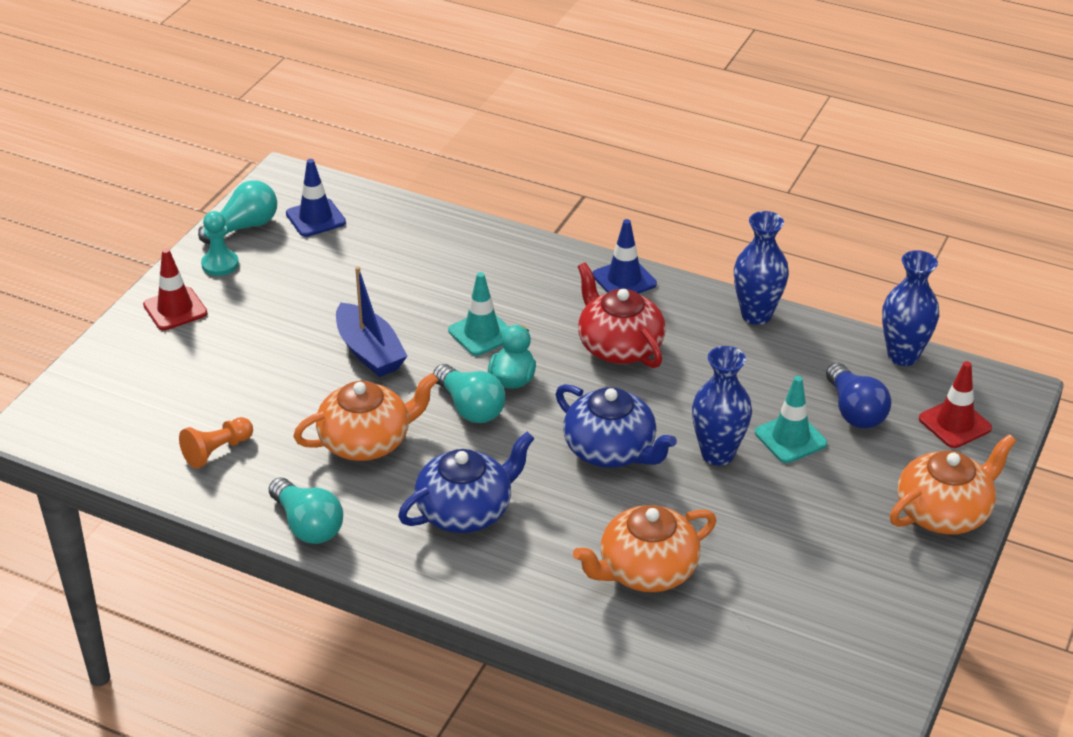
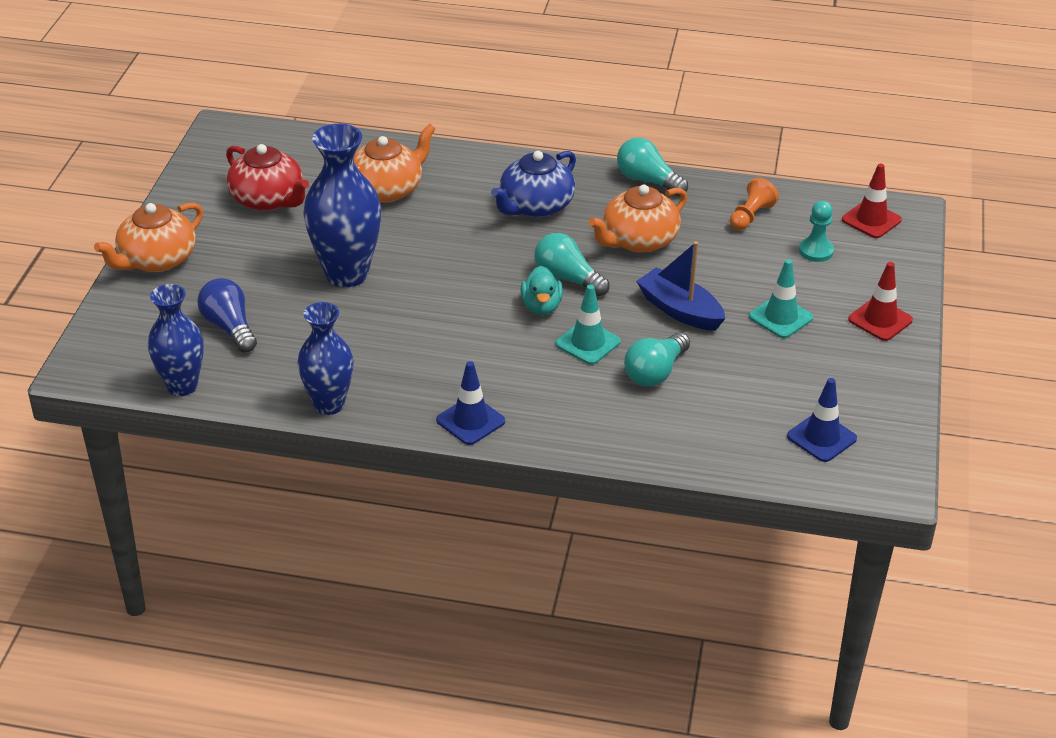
camera: 165 degrees right, 0 degrees up
turquoise light bulb [198,180,277,244] -> turquoise light bulb moved to [624,332,690,387]
turquoise pawn [201,211,239,276] -> turquoise pawn moved to [799,201,834,262]
blue teapot [556,384,677,468] -> none
red teapot [578,262,666,368] -> red teapot moved to [226,144,309,211]
blue vase [692,346,752,466] -> blue vase [303,124,381,288], size x1.51
turquoise traffic cone [755,376,827,463] -> turquoise traffic cone moved to [749,259,813,338]
red traffic cone [919,361,992,448] -> red traffic cone moved to [842,164,902,238]

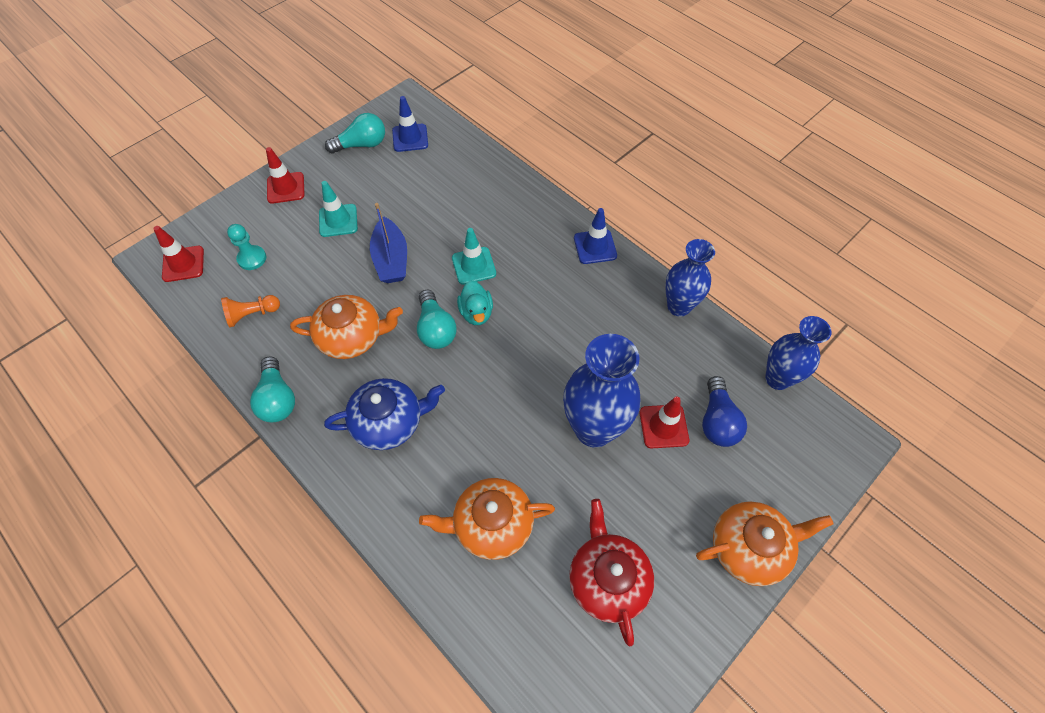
camera: 145 degrees left, 20 degrees up
turquoise duck [520,266,563,315] -> turquoise duck turned 135 degrees clockwise [457,280,493,325]
turquoise light bulb [624,332,690,387] -> turquoise light bulb moved to [325,113,385,154]
none -> red traffic cone [640,397,689,448]

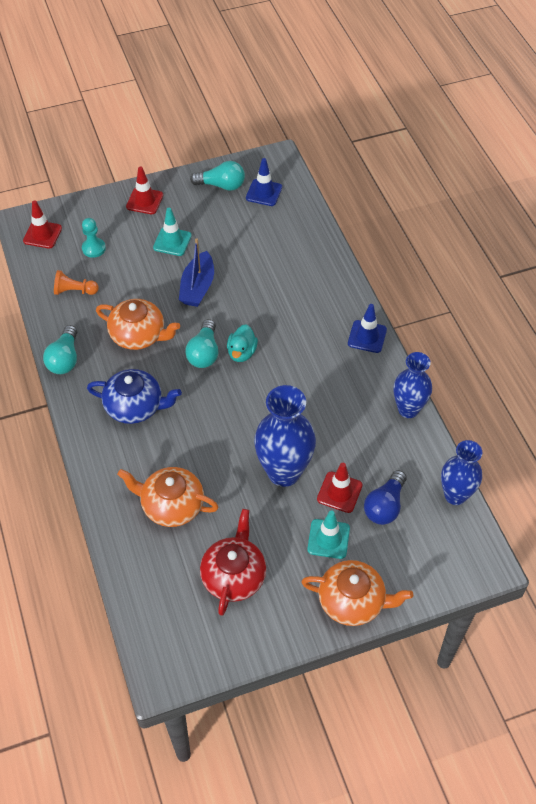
camera: 25 degrees right, 5 degrees down
turquoise traffic cone [452,228,496,285] -> turquoise traffic cone moved to [307,510,350,559]

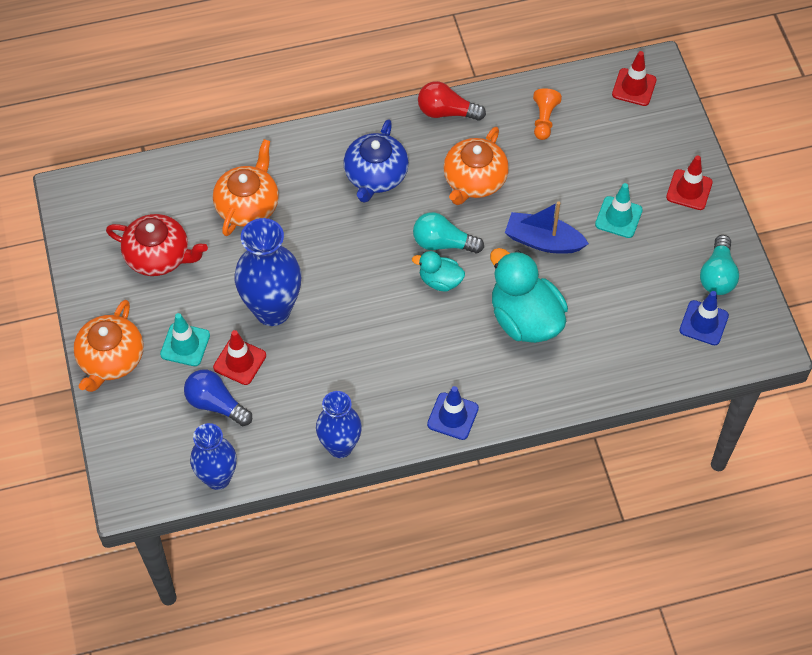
camera: 95 degrees right, 5 degrees up
turquoise light bulb [43,325,77,374] -> red light bulb [418,81,486,121]
turquoise pawn [82,218,106,258] -> none
none -> turquoise duck [490,248,568,343]

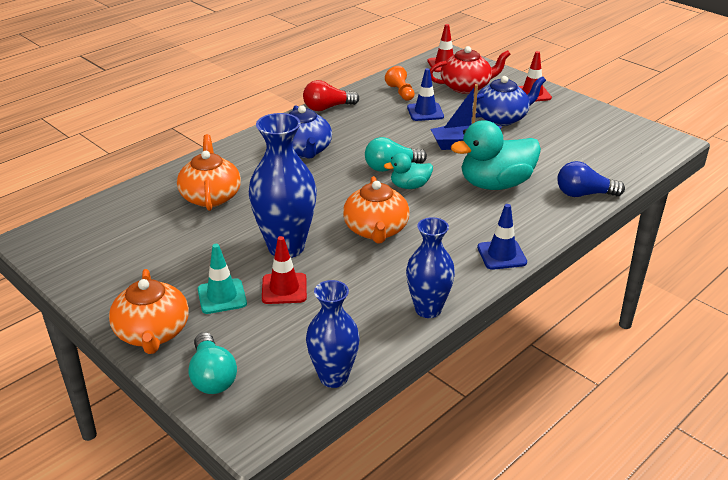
camera: 30 degrees left, 25 degrees down
red teapot [106,214,208,276] -> red teapot moved to [430,46,511,94]
blue light bulb [184,370,252,426] -> blue light bulb moved to [557,161,625,197]
orange teapot [443,127,509,205] -> orange teapot moved to [343,176,410,243]
turquoise duck [490,248,568,343] -> turquoise duck turned 45 degrees counterclockwise [451,120,541,190]
turquoise traffic cone [595,183,643,238] -> blue teapot [472,76,546,126]
blue traffic cone [679,291,729,345] -> blue traffic cone moved to [407,68,444,121]
turquoise light bulb [700,235,739,295] -> turquoise light bulb moved to [188,332,237,394]

